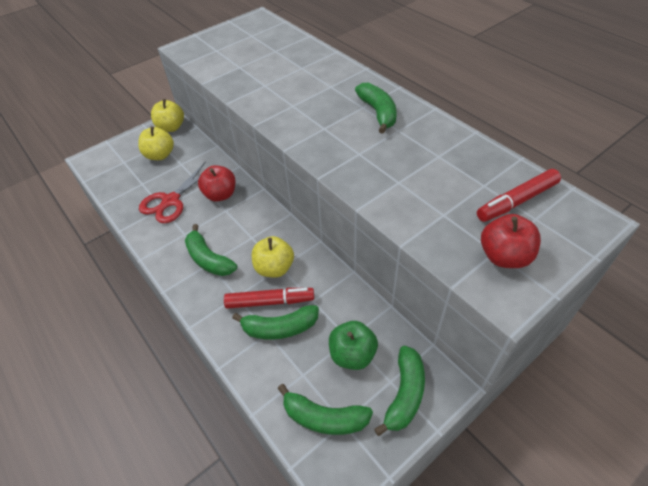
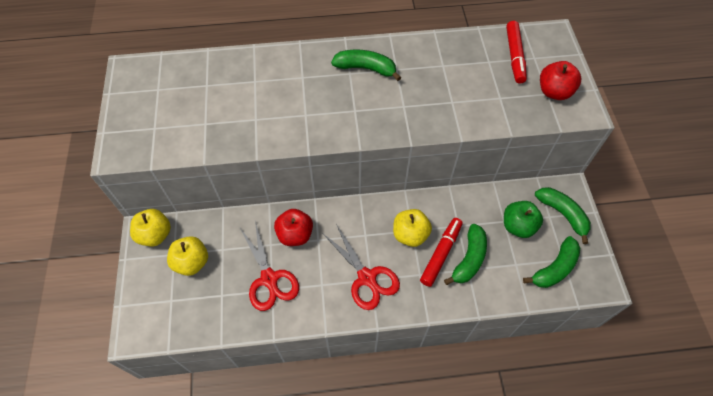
camera: 60 degrees left, 10 degrees up
green banana [185,224,237,276] -> red scissors [323,224,400,310]

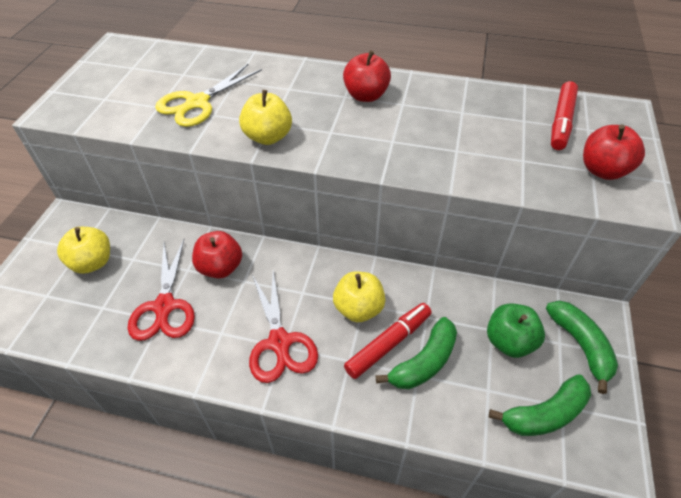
camera: 20 degrees right, 10 degrees down
yellow apple [130,209,171,247] -> yellow apple moved to [239,90,292,145]
green banana [331,50,401,81] -> red apple [343,50,391,102]
none -> yellow scissors [155,64,262,127]

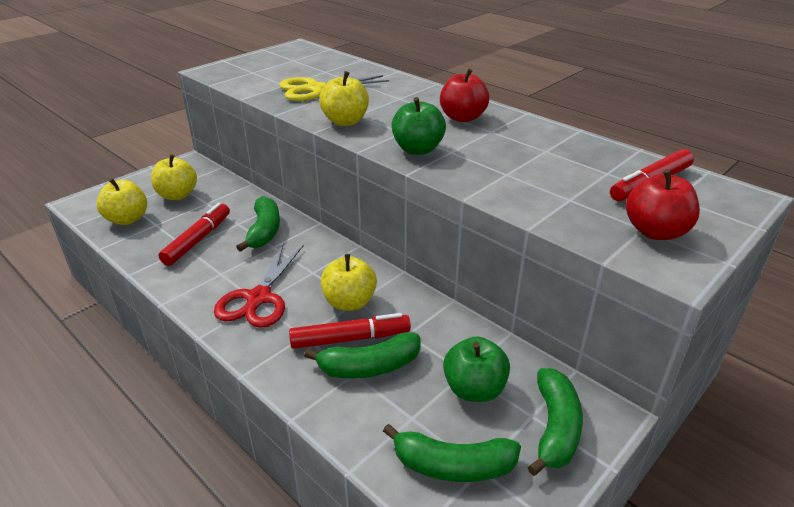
camera: 30 degrees right, 15 degrees down
red scissors [128,239,195,341] -> red marker [159,203,230,266]
red apple [192,231,242,279] -> green banana [236,196,280,252]
none -> yellow apple [96,178,147,225]
none -> green apple [392,97,446,155]

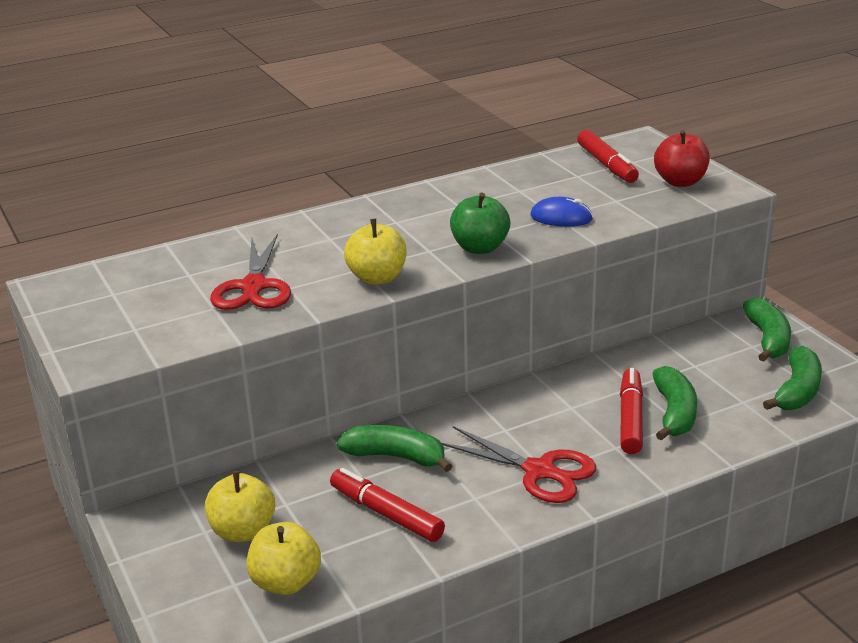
camera: 70 degrees left, 5 degrees down
yellow scissors [279,75,389,101] -> red scissors [210,234,291,310]
yellow apple [321,254,377,311] -> none
red apple [440,69,489,122] -> none
green apple [443,336,510,402] -> none
green banana [528,368,583,476] -> green banana turned 60 degrees clockwise [743,298,791,362]
none -> blue mouse [531,197,593,227]

